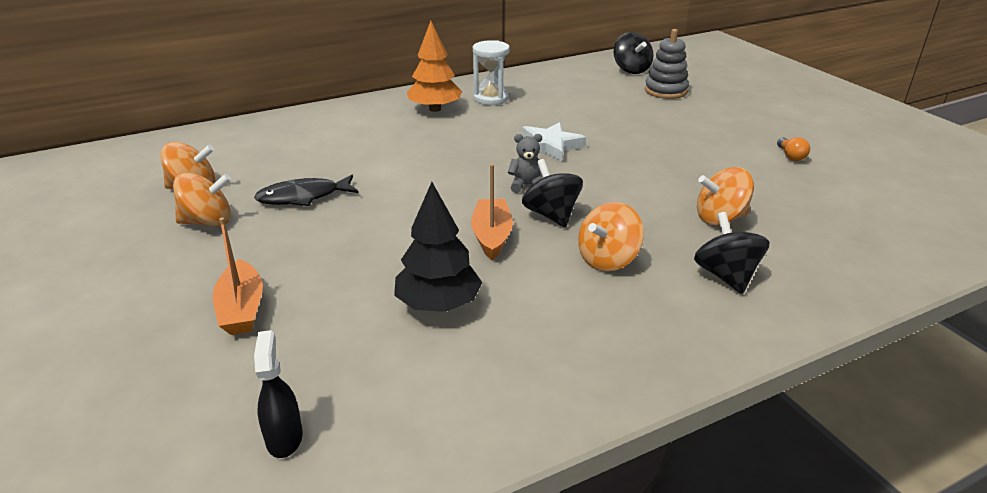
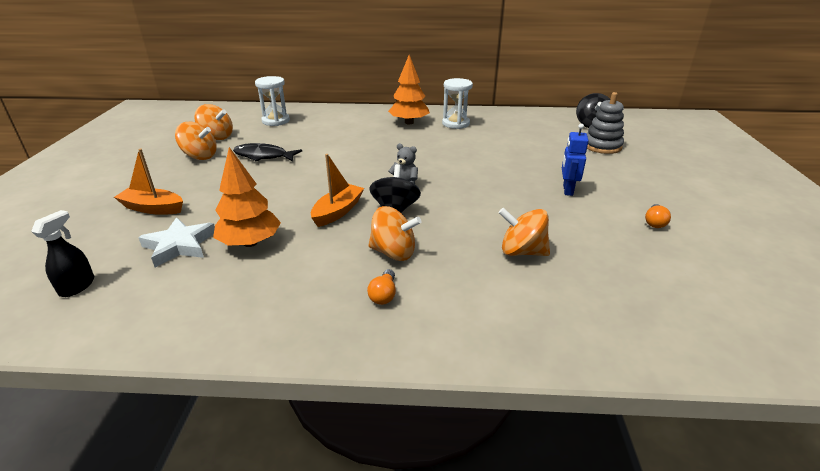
camera: 30 degrees right, 0 degrees up
orange boat [213,218,263,335] -> orange boat turned 90 degrees clockwise [114,149,183,215]
black tree [394,182,482,312] -> orange tree [213,147,281,247]
white star [522,122,586,162] -> white star moved to [138,217,215,267]
orange spinning top [578,202,644,272] -> orange spinning top turned 150 degrees counterclockwise [368,206,422,261]
black spinning top [694,212,770,294] -> none
none -> white hourglass [255,76,290,126]
none -> orange light bulb [367,269,396,305]
none -> blue robot [562,124,589,196]

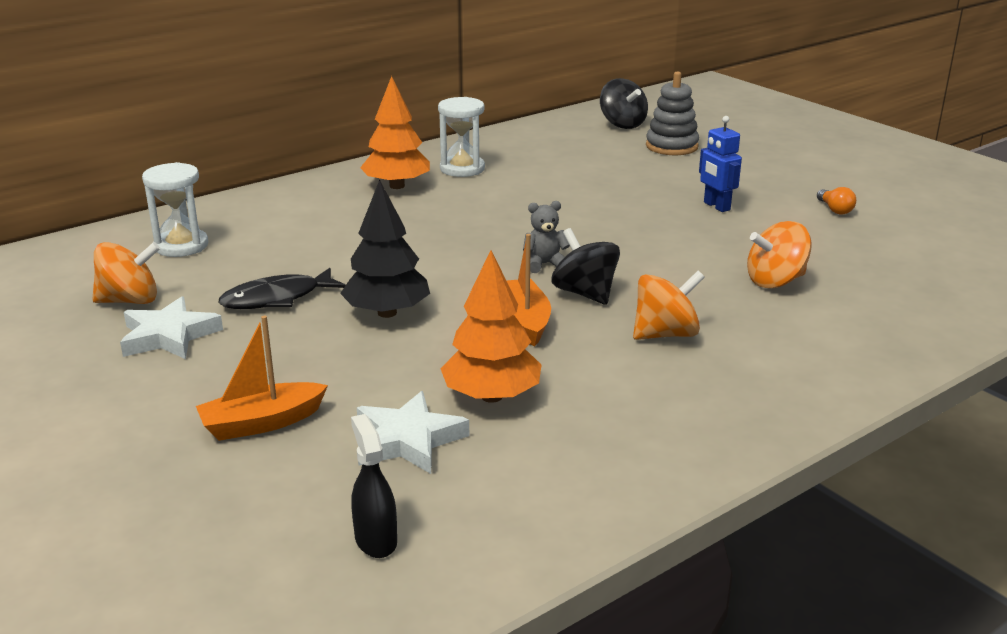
camera: 40 degrees left, 5 degrees down
orange spinning top [175,122,217,160] -> white star [120,296,223,359]
orange light bulb [367,269,396,305] -> none
none -> black tree [340,180,430,318]

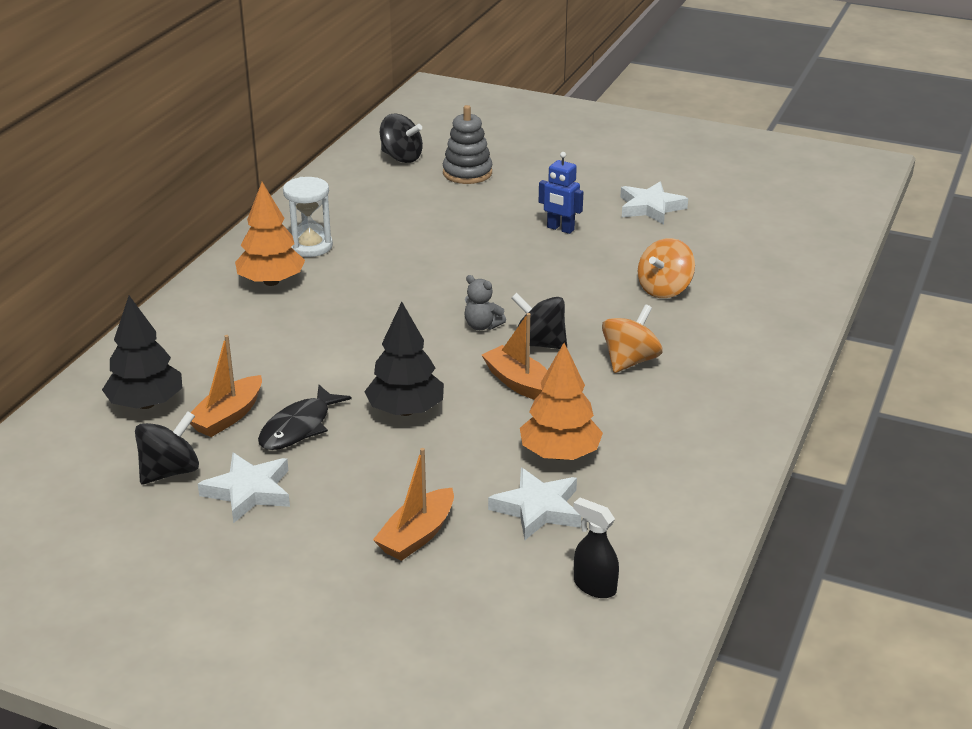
camera: 30 degrees left, 5 degrees up
orange spinning top [92,242,160,304] -> black spinning top [135,411,199,484]
white hourglass [142,162,208,257] -> black tree [102,296,182,409]
grey teddy bear [523,201,570,273] -> grey teddy bear turned 105 degrees counterclockwise [464,275,506,330]
orange light bulb [817,187,856,215] -> white star [621,182,688,225]
none -> orange boat [190,335,262,437]

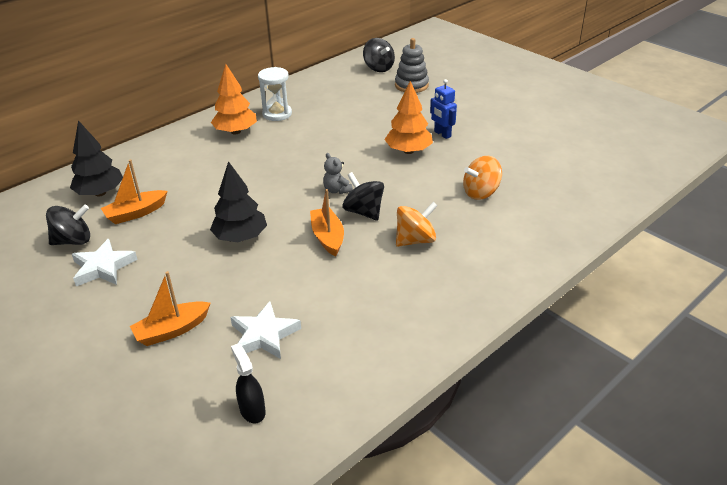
camera: 25 degrees right, 5 degrees up
black fish [258,385,352,450] -> none
orange tree [520,343,603,460] -> orange tree moved to [384,81,433,154]
white star [621,182,688,225] -> none

